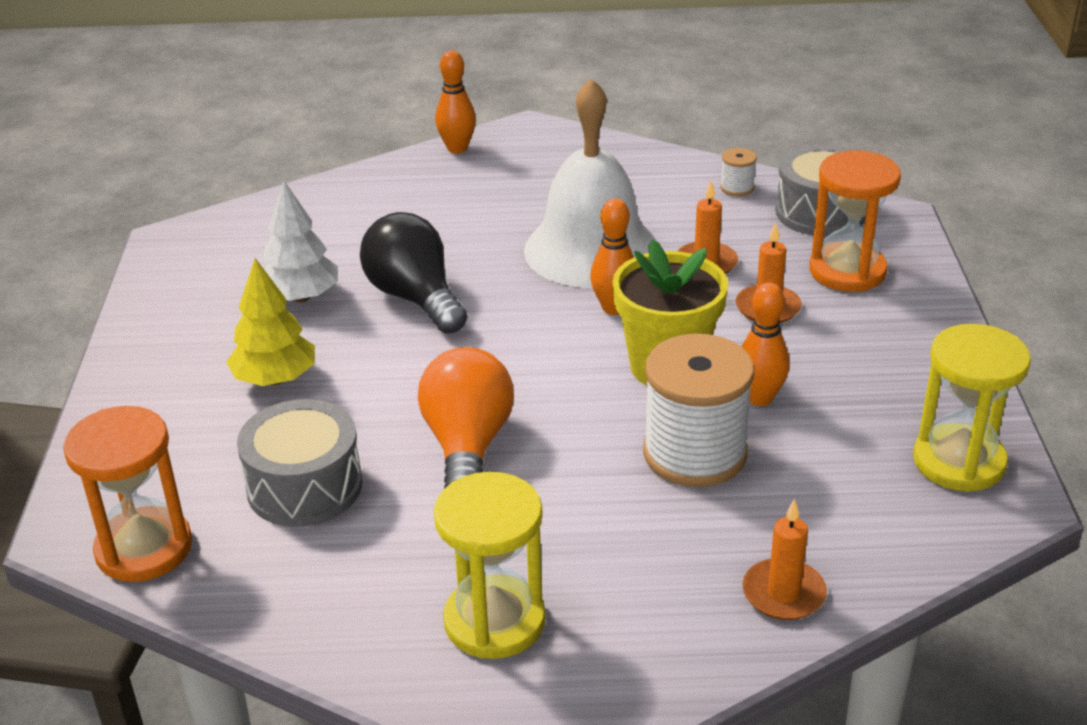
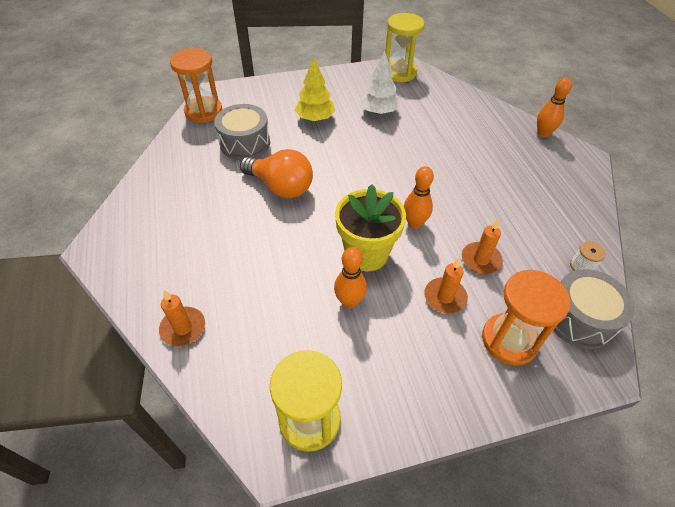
camera: 75 degrees right, 15 degrees up
black light bulb [360,212,467,334] -> none
orange light bulb [418,347,514,489] -> orange light bulb turned 45 degrees clockwise [240,149,313,199]
yellow hourglass [434,472,546,659] -> yellow hourglass moved to [385,13,425,82]
white bell [524,78,657,288] -> none
white spool [643,334,754,487] -> none

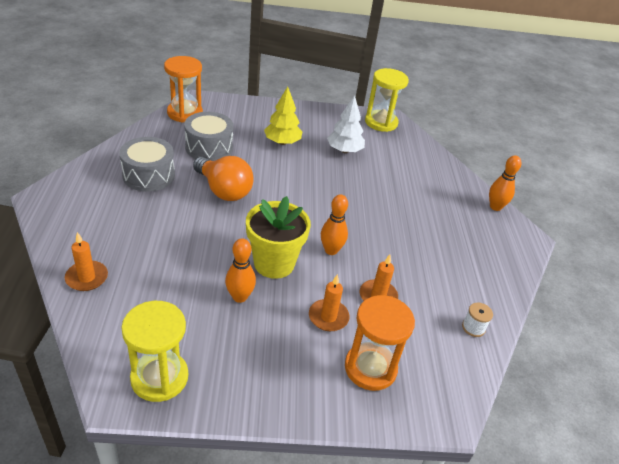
camera: 10 degrees right, 10 degrees down
grey drum [553,269,635,349] -> grey drum moved to [119,137,175,191]

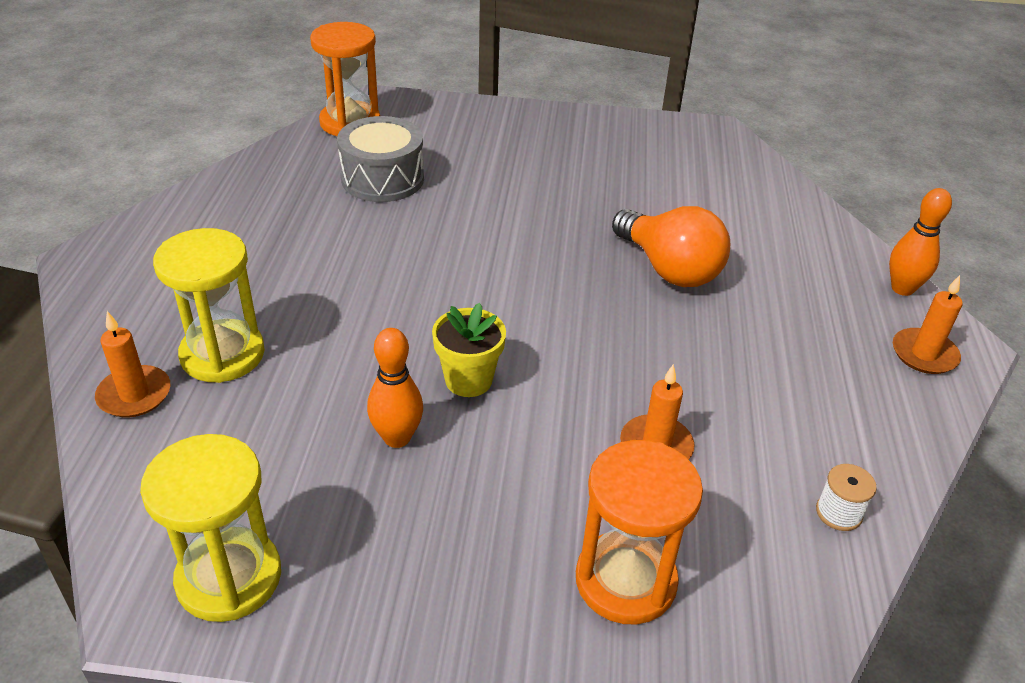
camera: 10 degrees right, 0 degrees up
grey drum [119,137,175,191] -> none
orange light bulb [193,156,254,201] -> orange light bulb moved to [612,206,730,287]
yellow flower pot [246,196,311,279] -> yellow flower pot [432,303,506,397], size x0.64
yellow tree [264,87,302,145] -> none
orange candle [309,274,350,331] -> orange candle moved to [893,275,963,374]
orange bowling pin [321,194,348,255] -> none
white tree [327,95,365,153] -> none
yellow hourglass [365,68,409,132] -> yellow hourglass moved to [153,228,265,383]

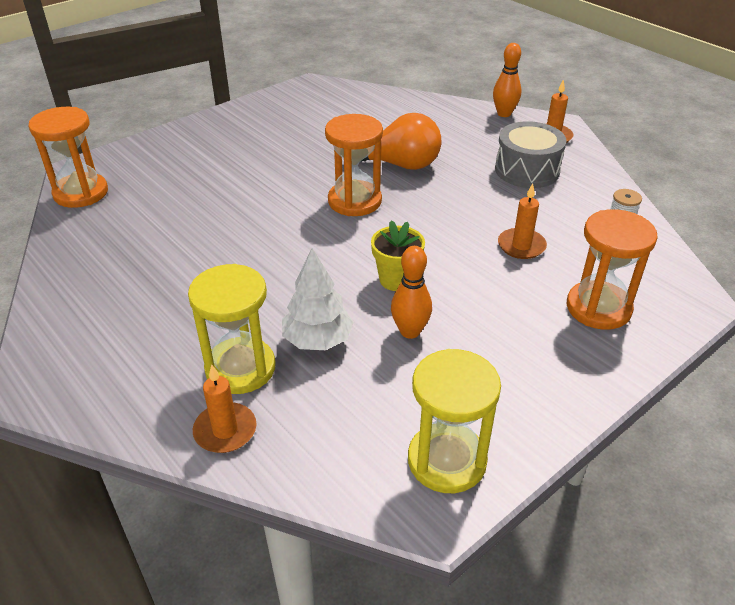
camera: 45 degrees left, 0 degrees up
grey drum [337,116,424,202] -> grey drum moved to [495,121,566,188]
none -> white tree [282,248,354,350]
none -> orange hourglass [325,114,383,216]

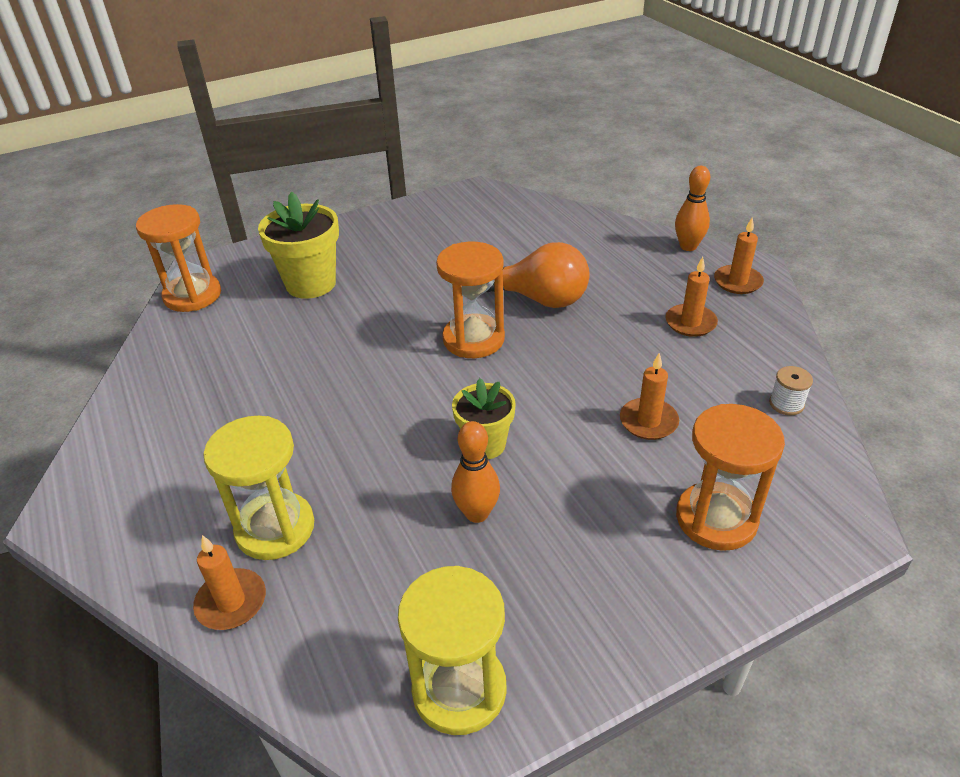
camera: 15 degrees right, 0 degrees up
white tree [282,248,354,350] -> none
grey drum [495,121,566,188] -> orange candle [665,257,718,337]
none -> yellow flower pot [258,191,339,299]

